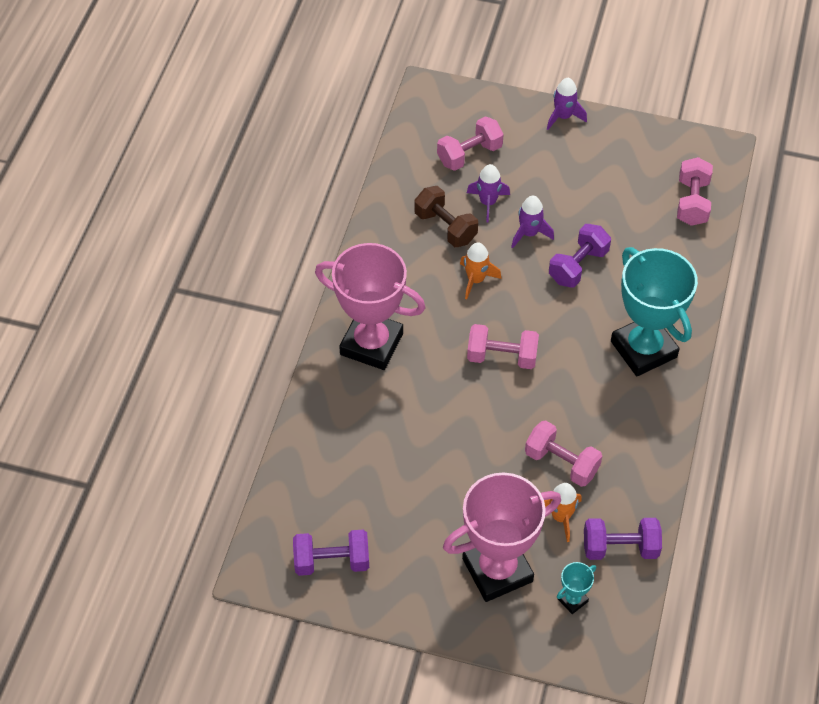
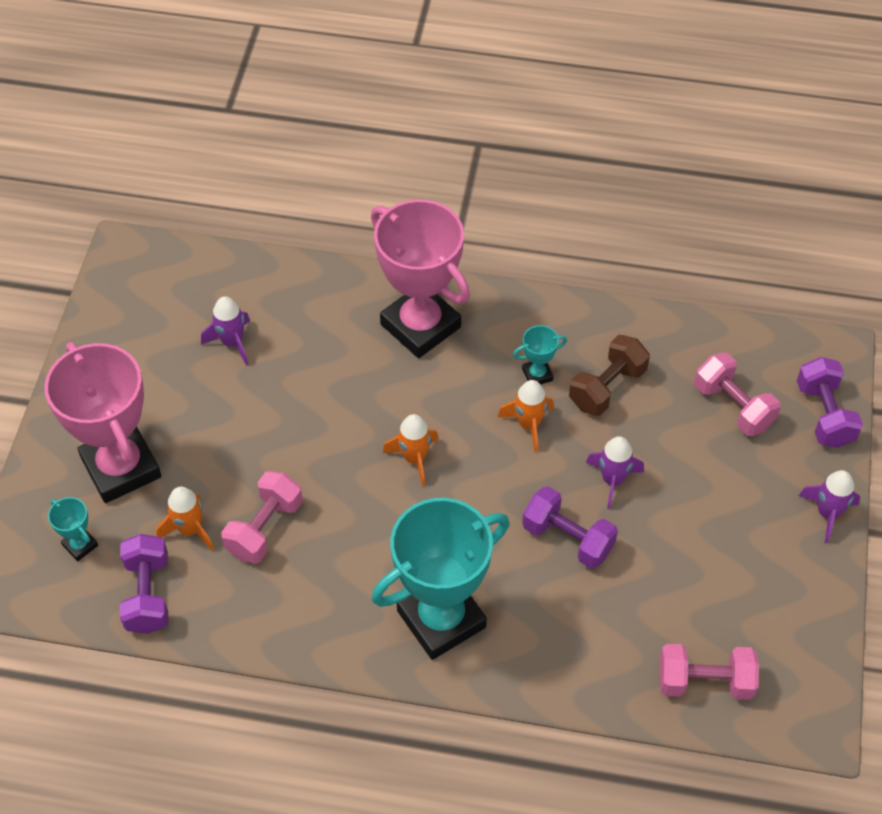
camera: 85 degrees right, 0 degrees up
purple dumbbell [293,530,369,576] -> purple dumbbell moved to [797,357,863,448]
pink trophy [315,243,425,370] -> pink trophy turned 60 degrees counterclockwise [371,200,470,358]
purple rocket [467,164,510,223] -> purple rocket moved to [201,296,250,365]
pink dumbbell [467,324,539,369] -> orange rocket [383,414,439,487]
none -> turquoise trophy [513,325,567,385]

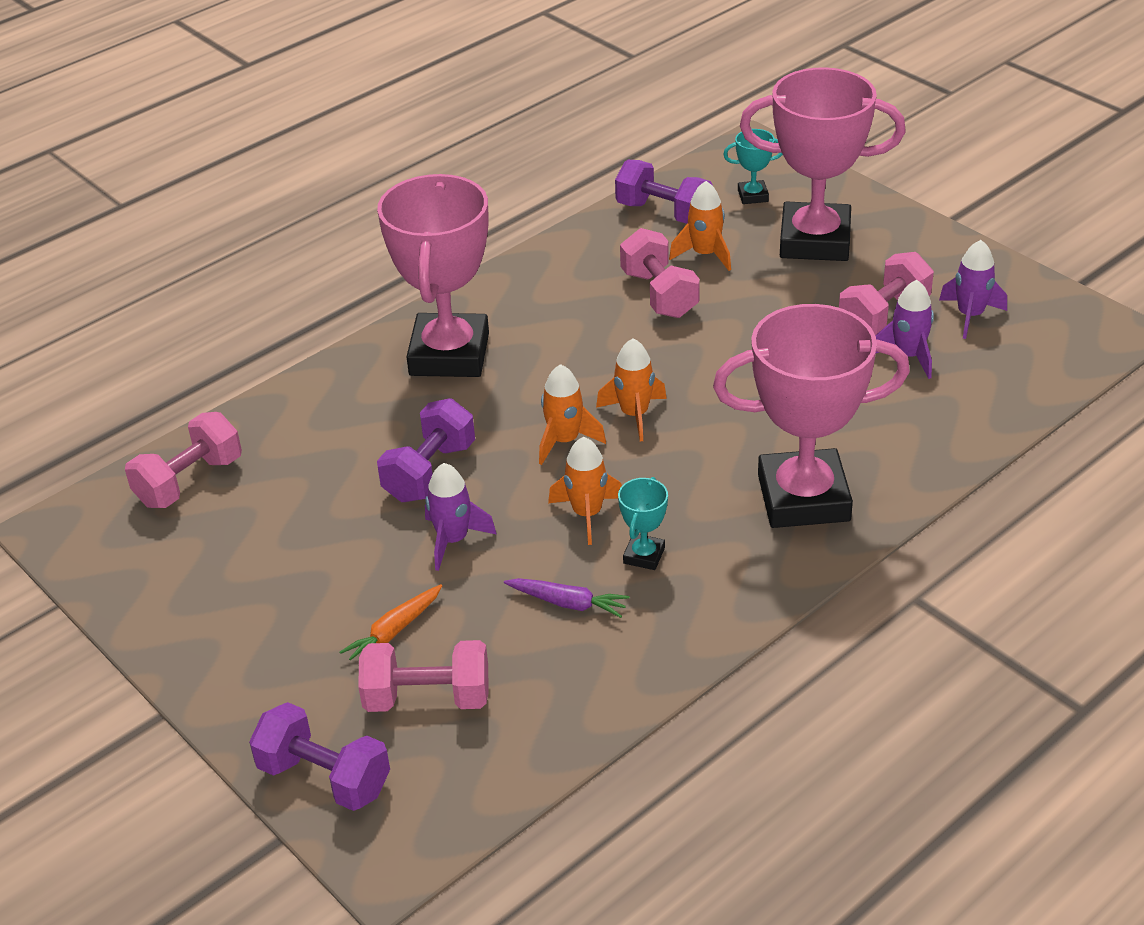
camera: 130 degrees right, 15 degrees down
turquoise trophy [372,498,509,660] -> pink trophy [377,174,489,377]
purple dumbbell [522,486,618,569] -> purple dumbbell turned 45 degrees counterclockwise [377,398,475,502]
brown dumbbell [569,335,650,416] -> purple carrot [504,578,629,618]
purple rocket [799,470,860,543] -> purple rocket moved to [939,240,1007,339]
none -> orange carrot [340,584,442,660]
none -> orange rocket [539,364,606,465]
none -> pink dumbbell [839,252,934,335]

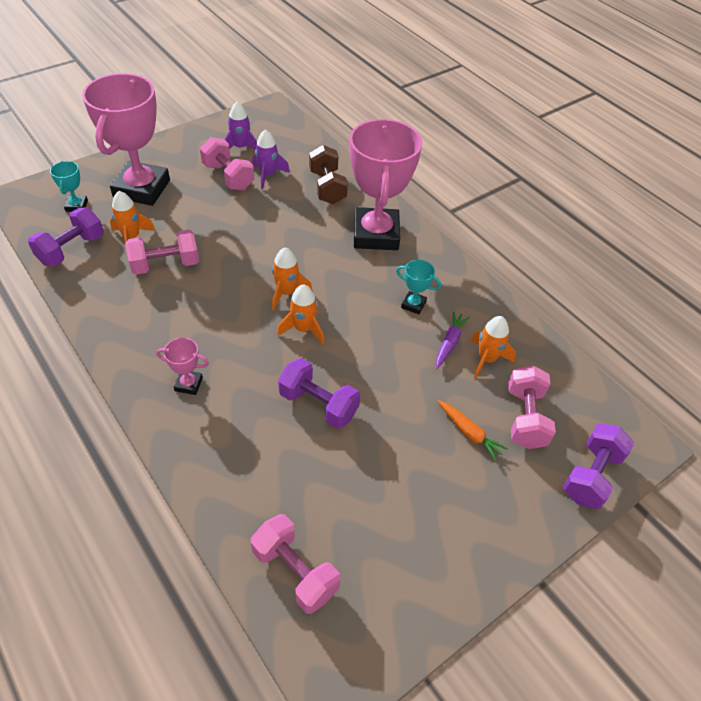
camera: 90 degrees left, 10 degrees up
pink trophy [377,174,489,377] -> pink trophy [156,338,209,395], size x0.41
purple rocket [425,463,497,571] -> none
orange rocket [548,437,622,545] -> orange rocket moved to [471,316,516,378]
none -> brown dumbbell [309,145,348,204]

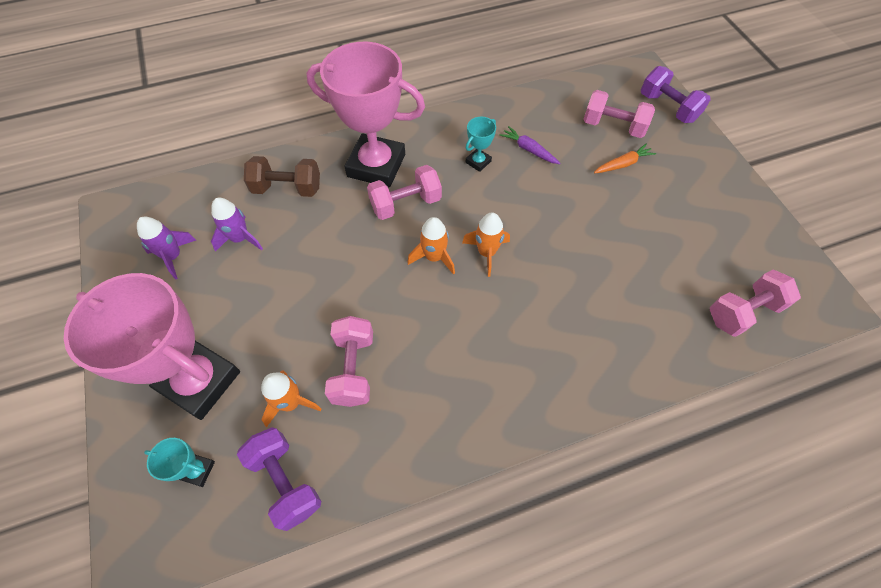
camera: 70 degrees left, 10 degrees up
pink trophy [156,338,209,395] -> none
pink dumbbell [200,137,254,190] -> pink dumbbell moved to [367,165,442,220]
purple dumbbell [278,358,360,429] -> none
orange rocket [471,316,516,378] -> none

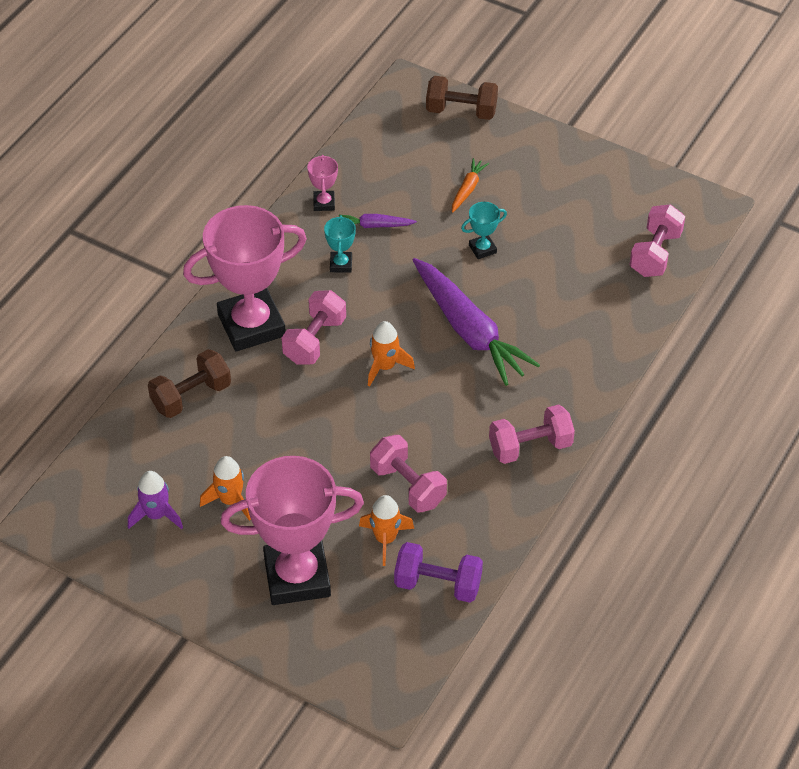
camera: 40 degrees left, 10 degrees down
turquoise trophy [144,438,215,487] -> turquoise trophy moved to [461,202,507,259]
purple rocket [211,198,263,252] -> none
orange rocket [462,213,510,277] -> orange rocket moved to [200,456,251,520]
pink dumbbell [583,90,655,138] -> pink dumbbell moved to [489,405,575,464]
purple dumbbell [641,66,711,123] -> brown dumbbell [426,76,498,120]
none -> pink trophy [307,155,338,211]
none -> purple carrot [412,258,540,386]

